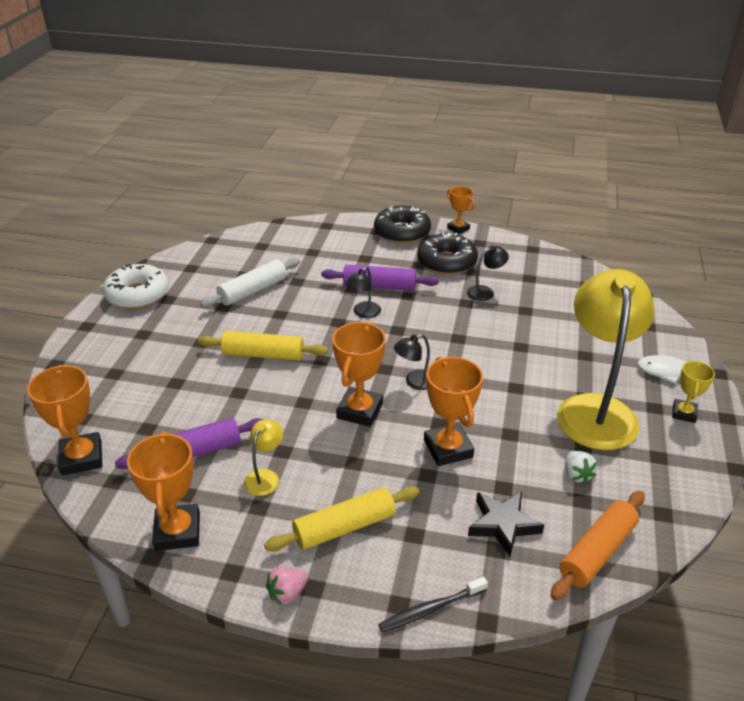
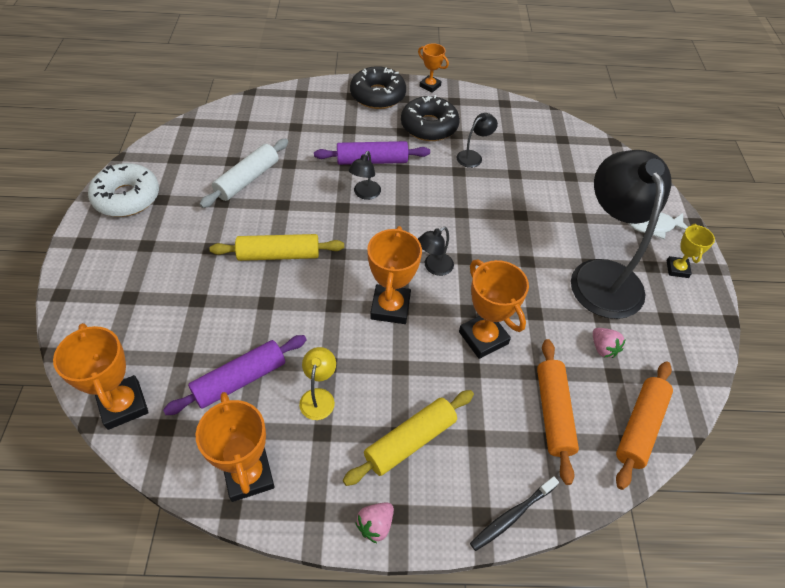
camera: 15 degrees left, 15 degrees up
black star [468,491,544,557] -> orange rolling pin [537,339,579,485]
yellow lamp [557,269,655,450] -> black lamp [571,150,671,319]
white strawberry [565,451,597,484] -> pink strawberry [593,328,626,358]

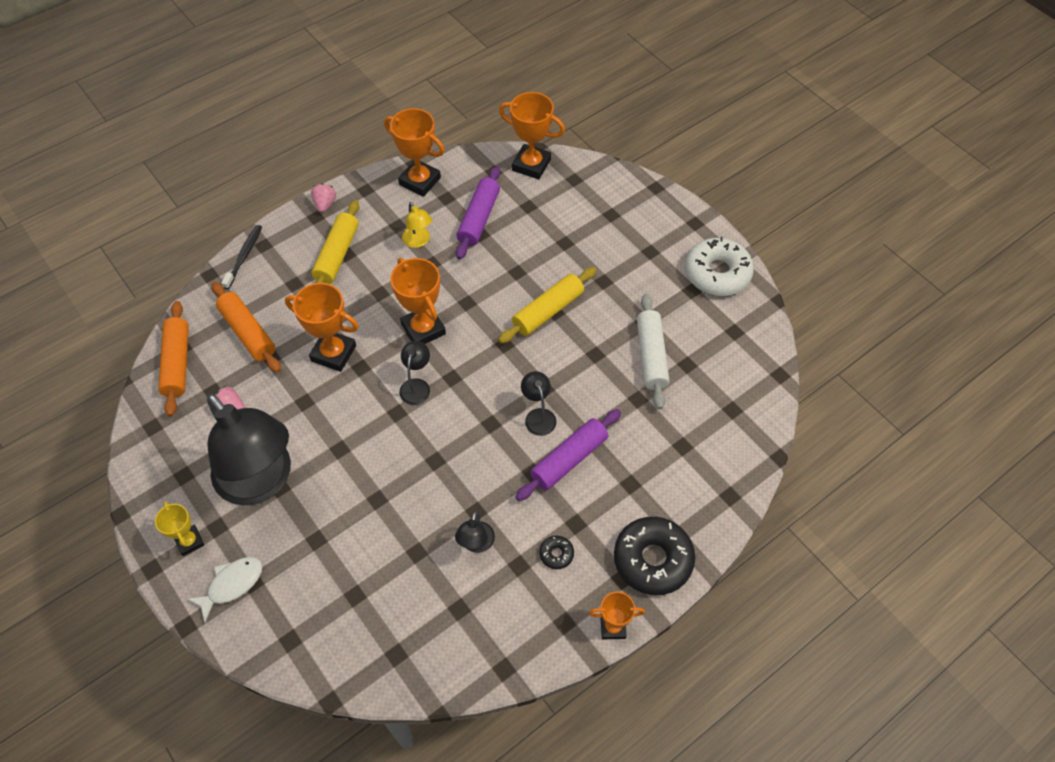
camera: 145 degrees right, 5 degrees up
black donut [401,95,460,141] -> black donut [539,536,574,569], size x0.43

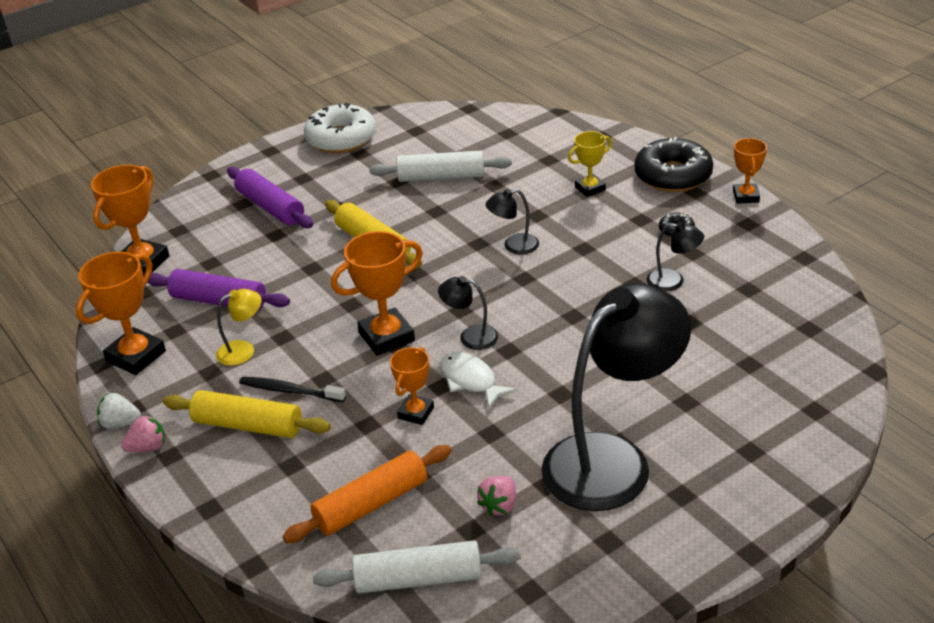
camera: 85 degrees left, 20 degrees down
yellow trophy [155,501,204,556] -> yellow trophy moved to [568,131,612,197]
orange rolling pin [158,301,189,417] -> white rolling pin [313,541,521,594]
white fish [187,557,263,623] -> white fish moved to [440,352,517,409]
black toothbrush [221,225,262,289] -> black toothbrush moved to [239,377,346,402]
orange trophy [285,283,359,372] -> orange trophy [390,347,434,425], size x0.60
pink strawberry [311,183,336,213] -> pink strawberry turned 150 degrees clockwise [121,414,165,452]
purple rolling pin [516,409,621,501] -> purple rolling pin moved to [227,167,313,228]
none -> white strawberry [97,393,141,429]

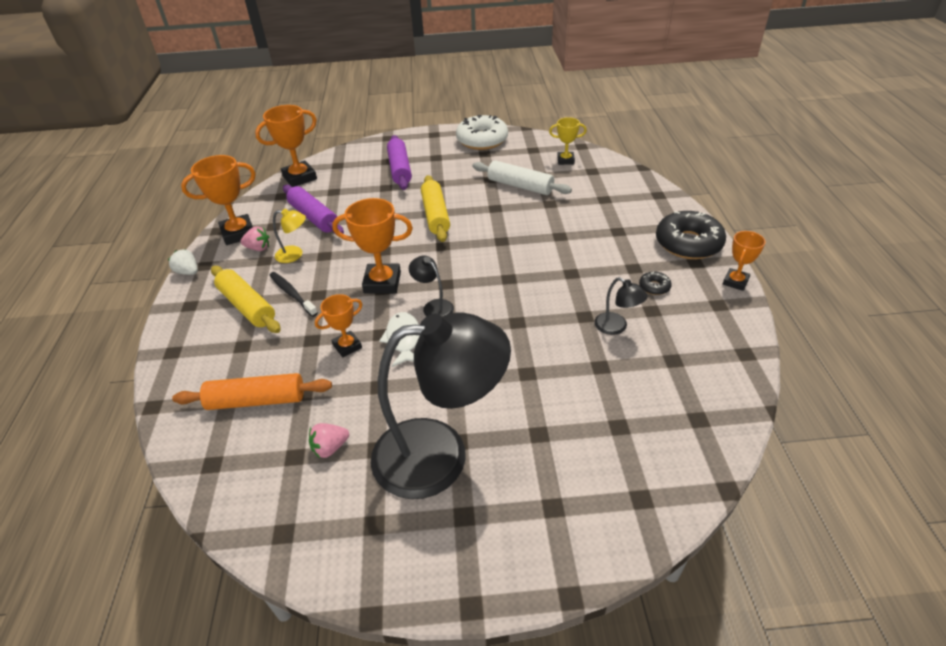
camera: 30 degrees right, 5 degrees up
pink strawberry [121,414,165,452] -> pink strawberry moved to [240,226,269,251]
white rolling pin [313,541,521,594] -> none
black lamp [485,189,539,255] -> none
yellow trophy [568,131,612,197] -> yellow trophy moved to [549,117,587,165]

